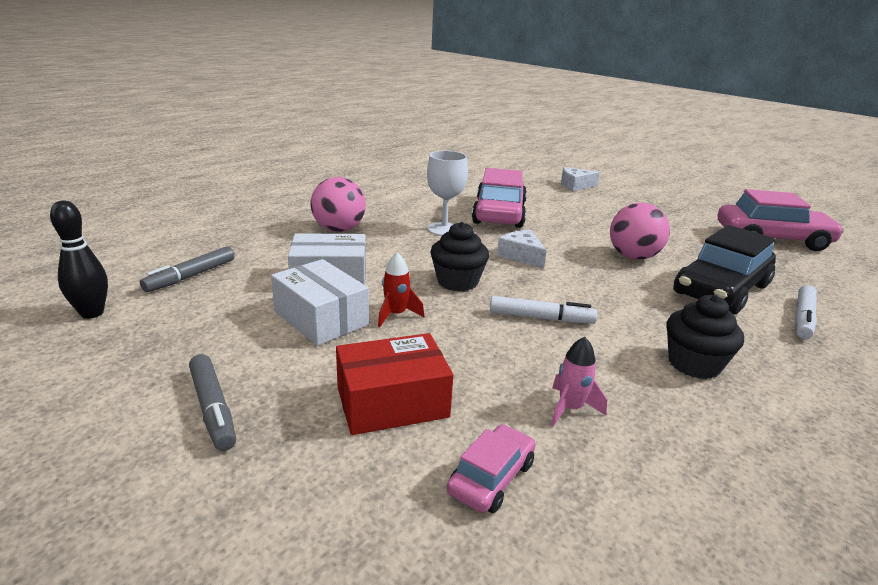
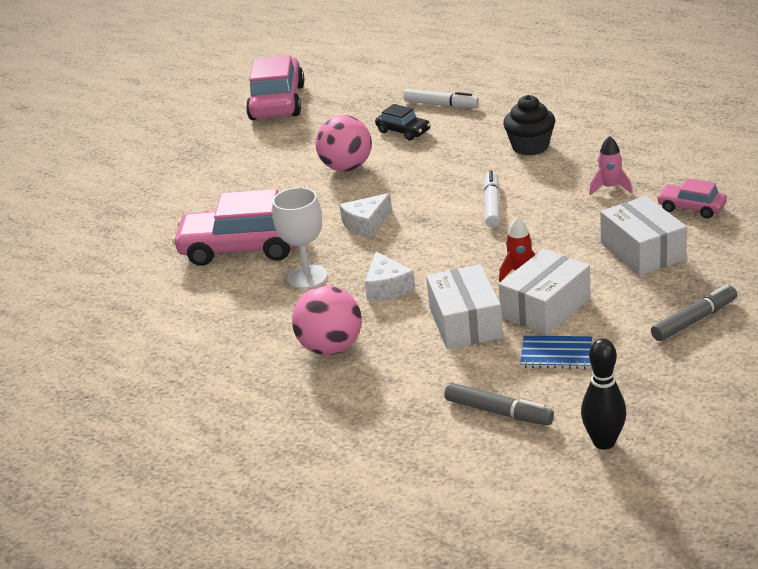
camera: 90 degrees left, 5 degrees up
red box [336,333,453,435] -> white box [600,196,687,276]
black cupcake [430,222,489,292] -> none
white cheese [561,167,600,191] -> white cheese moved to [365,251,415,301]
black car [673,225,776,314] -> black car [375,104,431,140], size x0.50
none -> blue notebook [520,335,592,369]

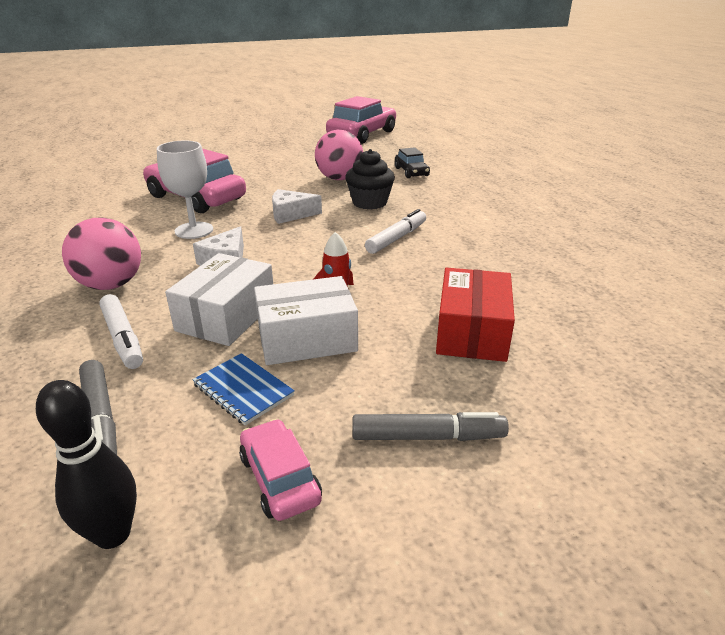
camera: 30 degrees right, 0 degrees up
white marker [403,89,479,108] -> white marker moved to [99,294,143,369]
black cupcake [503,95,555,155] -> black cupcake moved to [345,149,395,210]
pink rocket [589,136,632,195] -> none
white box [600,196,687,276] -> red box [436,268,515,362]
pink car [657,178,727,218] -> pink car moved to [239,419,322,521]

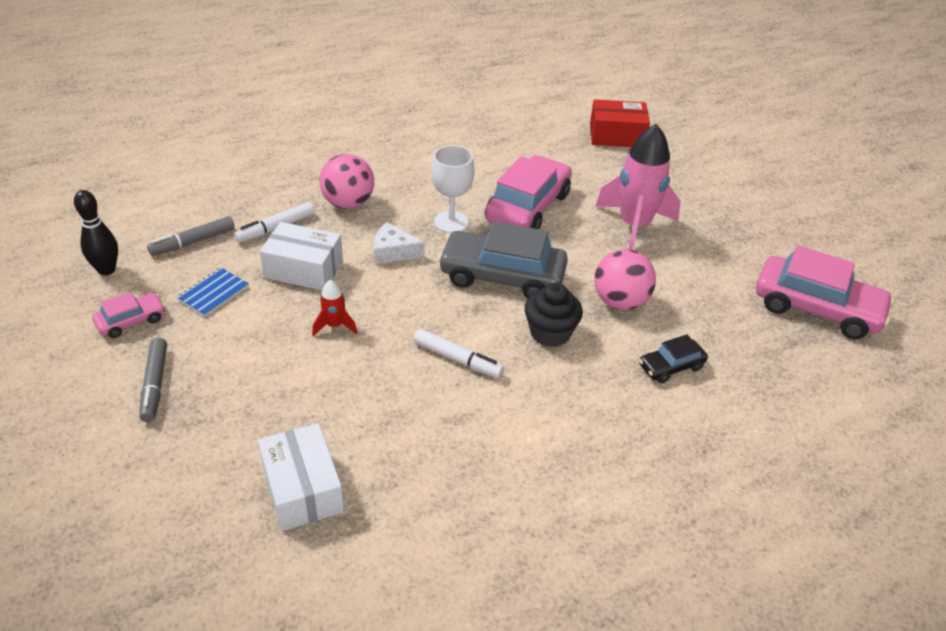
camera: 80 degrees right, 10 degrees up
white box [254,276,358,365] -> white box moved to [258,423,344,531]
white cheese [272,189,322,224] -> grey car [438,221,568,298]
red box [436,268,515,362] -> red box moved to [590,99,650,147]
none -> pink rocket [595,124,681,250]

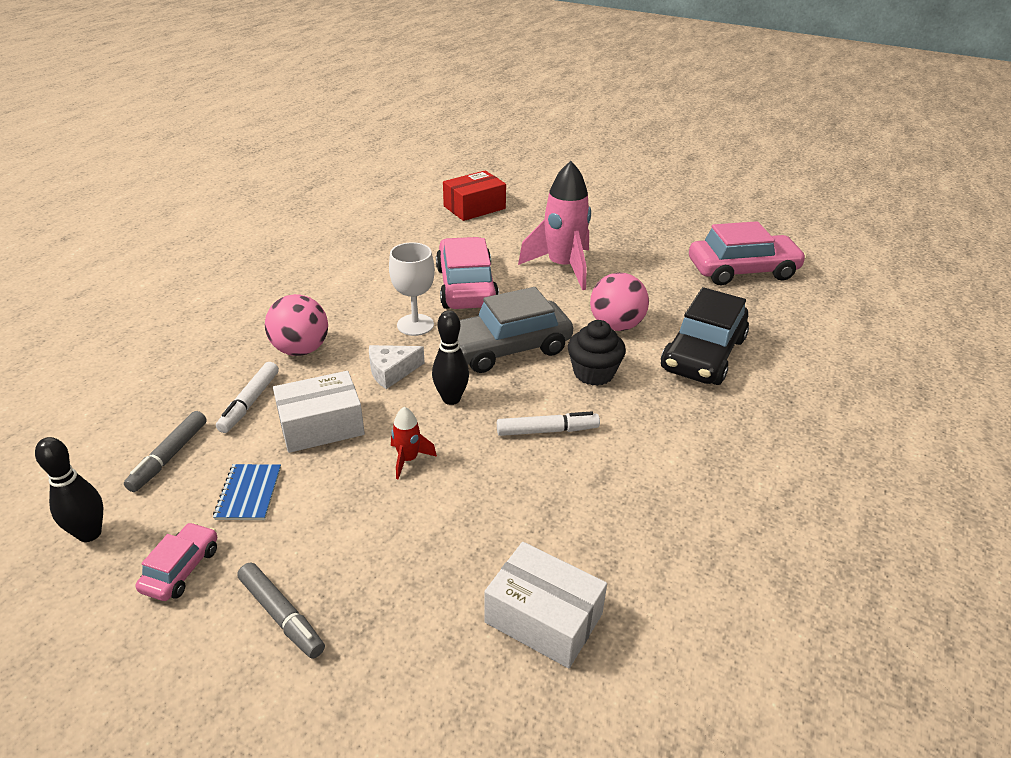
camera: 35 degrees left, 5 degrees down
black car [639,334,708,383] -> black car [661,287,749,385], size x2.01
none -> black bowling pin [432,310,469,405]

